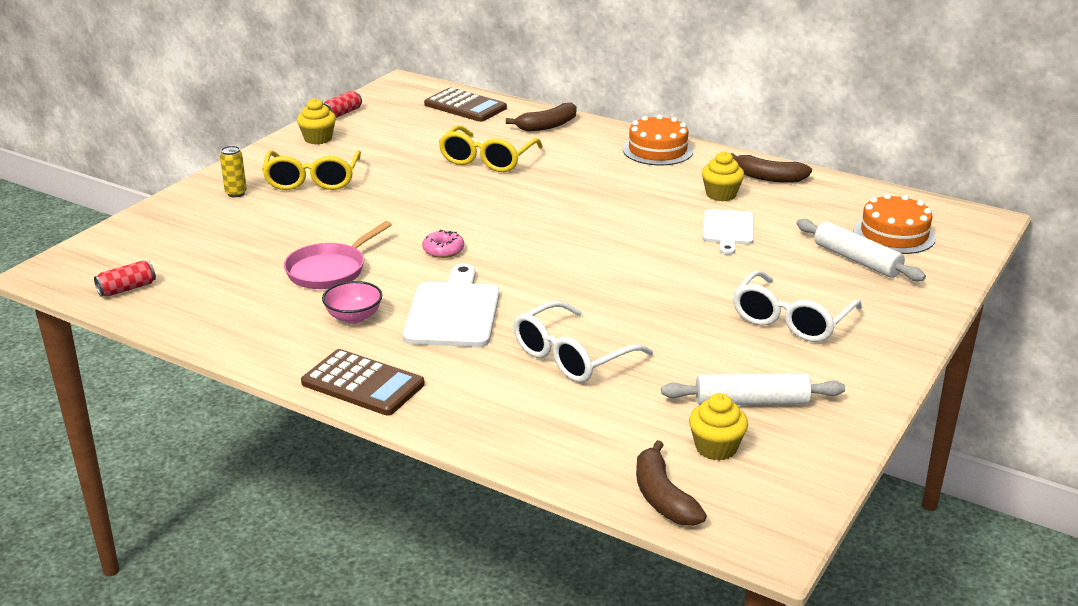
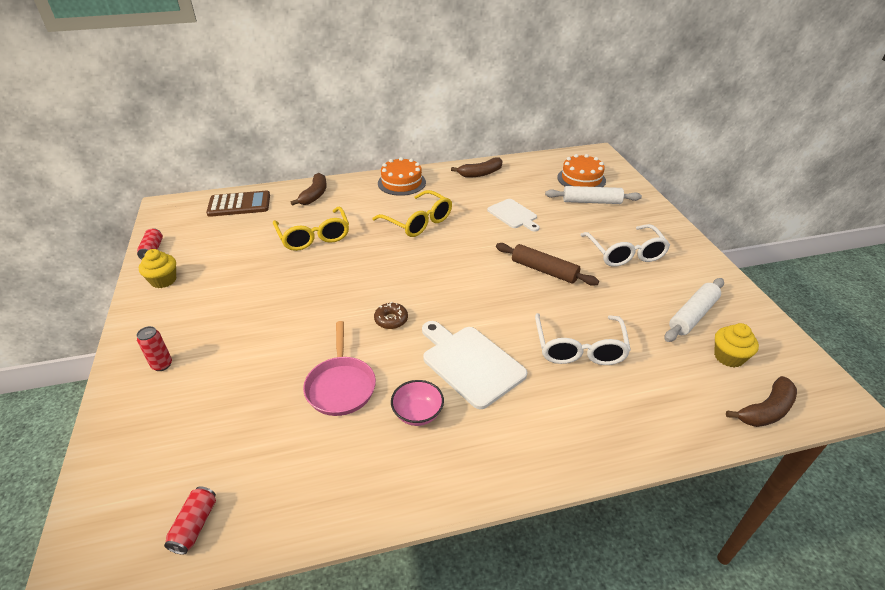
camera: 45 degrees left, 10 degrees up
yellow can [220,146,247,197] -> red can [137,326,172,371]
yellow glasses [262,150,361,190] -> yellow glasses moved to [372,190,452,237]
brown calculator [301,349,425,415] -> none
pink donut [422,230,464,258] -> brown donut [374,302,408,329]
brown banana [636,440,707,526] -> brown banana turned 60 degrees counterclockwise [726,376,797,427]
yellow cupcake [701,151,744,202] -> none
none -> brown rolling pin [496,243,599,286]

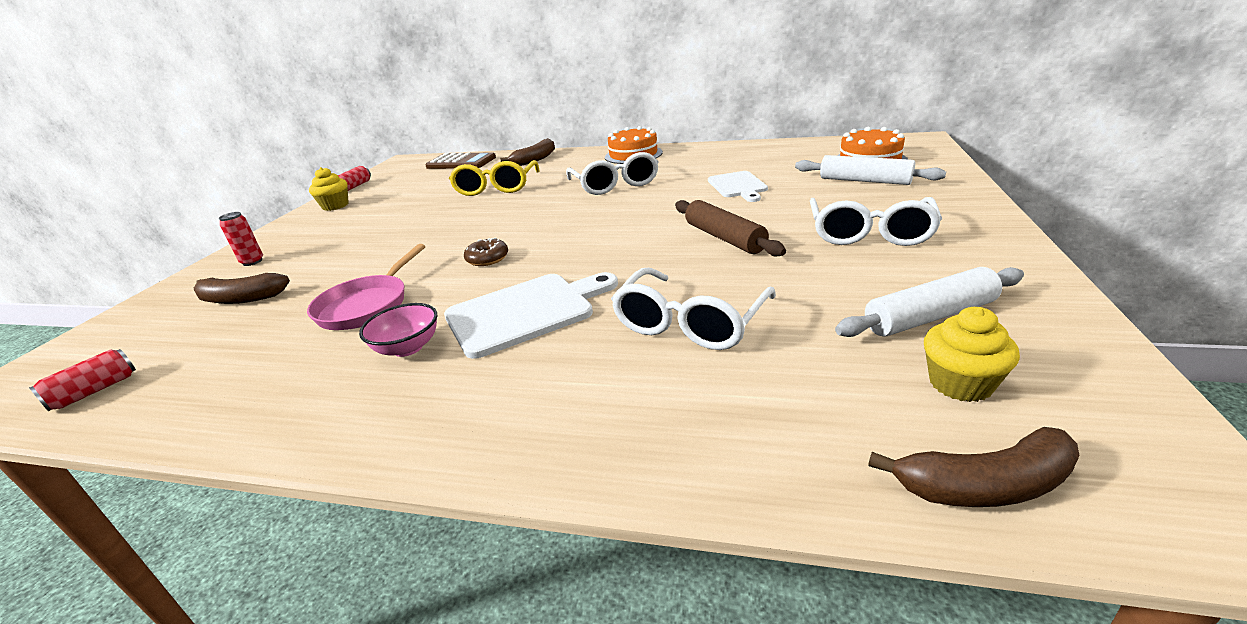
camera: 30 degrees right, 10 degrees down
yellow glasses [372,190,452,237] -> white glasses [566,152,658,195]
white cutting board [422,321,527,409] -> white cutting board turned 75 degrees clockwise [444,272,618,359]
brown banana [451,158,502,178] -> brown banana moved to [194,273,290,304]

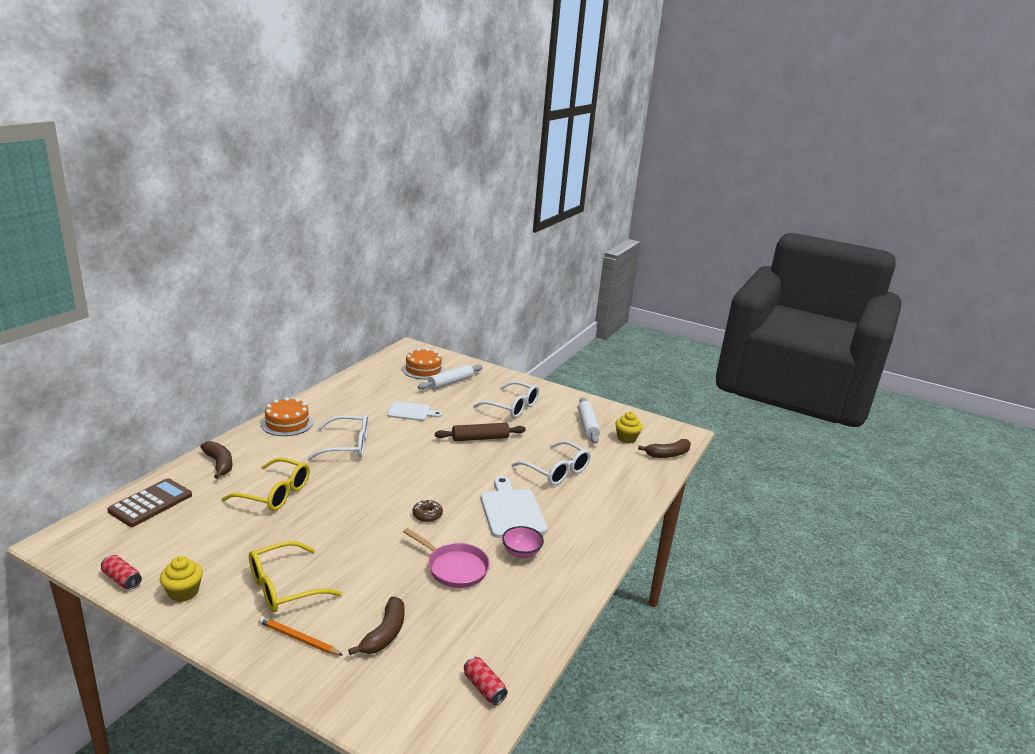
camera: 80 degrees left, 5 degrees down
red can [219,212,263,266] -> orange pencil [258,616,343,656]
brown banana [868,427,1080,507] -> brown banana turned 60 degrees clockwise [638,439,691,458]
none -> yellow glasses [249,541,342,612]

